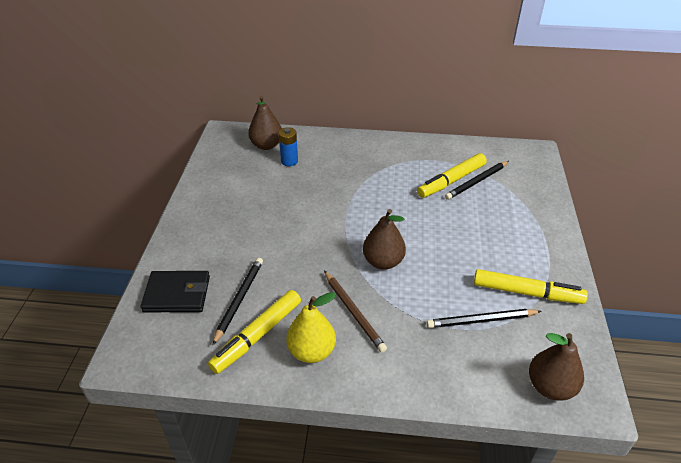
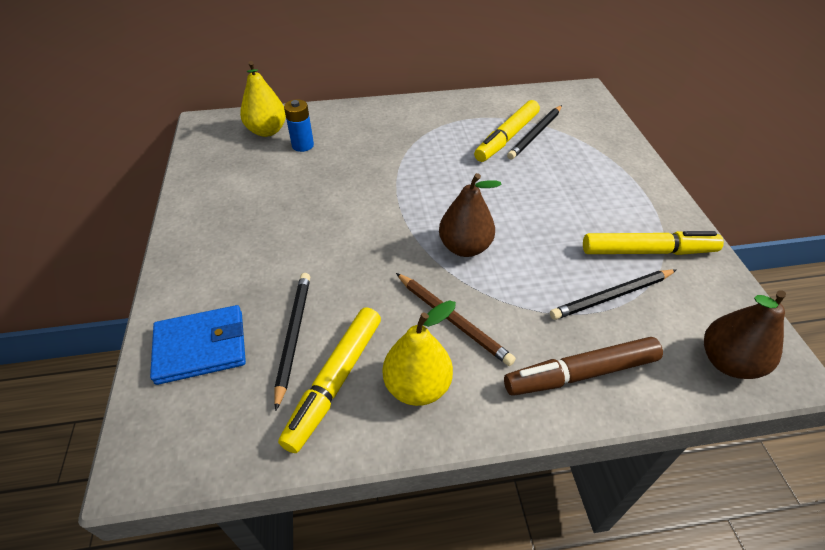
camera: 15 degrees left, 5 degrees up
black wallet [141,271,210,312] -> blue wallet [150,305,246,385]
brown pear [248,96,282,150] -> yellow pear [240,61,286,137]
none -> brown marker [504,337,663,396]

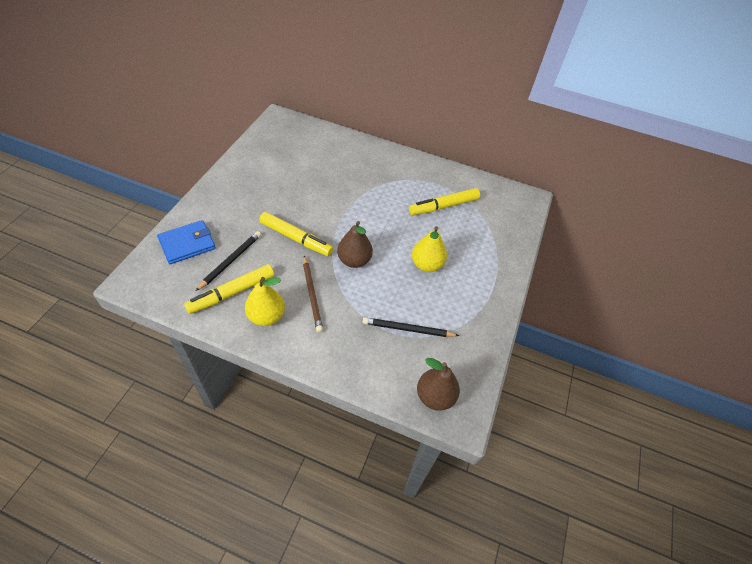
camera: 25 degrees right, 5 degrees up
blue wallet [150,305,246,385] -> blue wallet turned 45 degrees counterclockwise [157,220,216,264]
yellow pear [240,61,286,137] -> yellow pear moved to [412,226,447,272]
blue battery [284,99,314,152] -> none
brown marker [504,337,663,396] -> none
black pencil [507,105,562,160] -> none
yellow marker [583,231,724,255] -> yellow marker moved to [259,212,333,256]

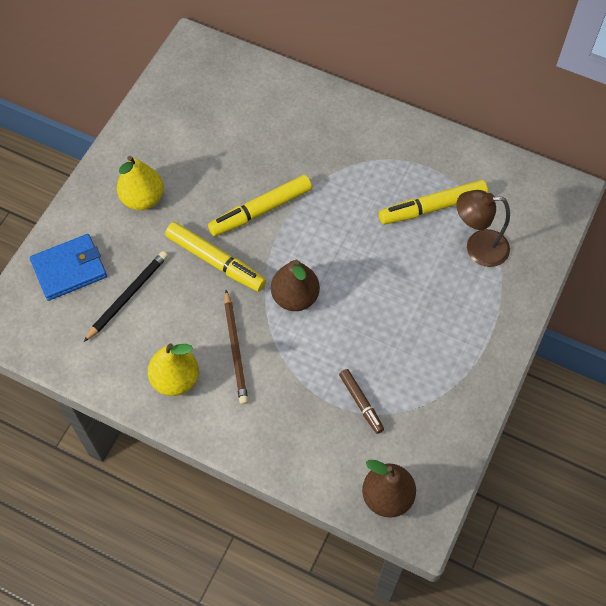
camera: 10 degrees right, 10 degrees up
yellow marker [184,264,274,314] -> yellow marker moved to [208,175,312,236]
black pencil [363,317,459,337] -> brown marker [339,369,384,434]
yellow pear [412,226,447,272] -> yellow pear moved to [117,156,164,210]
none -> brown lamp [456,190,510,267]

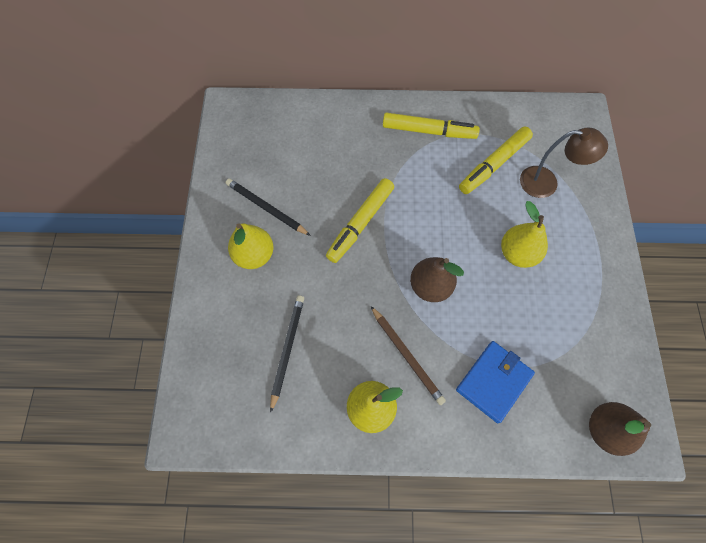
camera: 25 degrees left, 5 degrees up
blue wallet [30,234,107,301] -> blue wallet moved to [456,341,535,423]
yellow marker [165,222,266,292] -> yellow marker moved to [383,113,480,139]
brown marker [339,369,384,434] -> none
brown lamp [456,190,510,267] -> brown lamp turned 150 degrees counterclockwise [520,127,608,198]
none -> black pencil [226,178,311,236]
none -> yellow pear [501,201,548,268]

